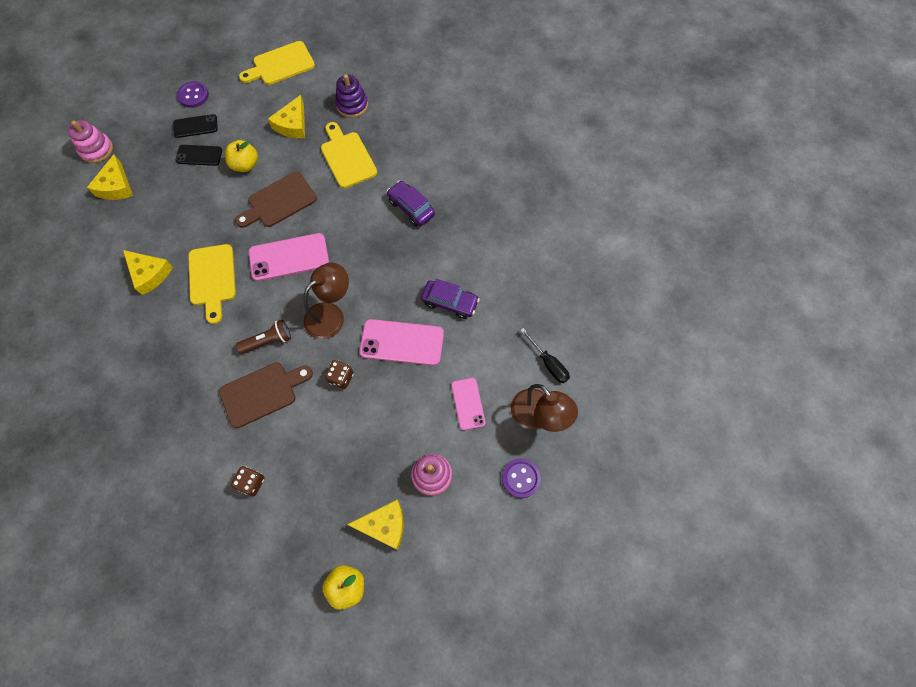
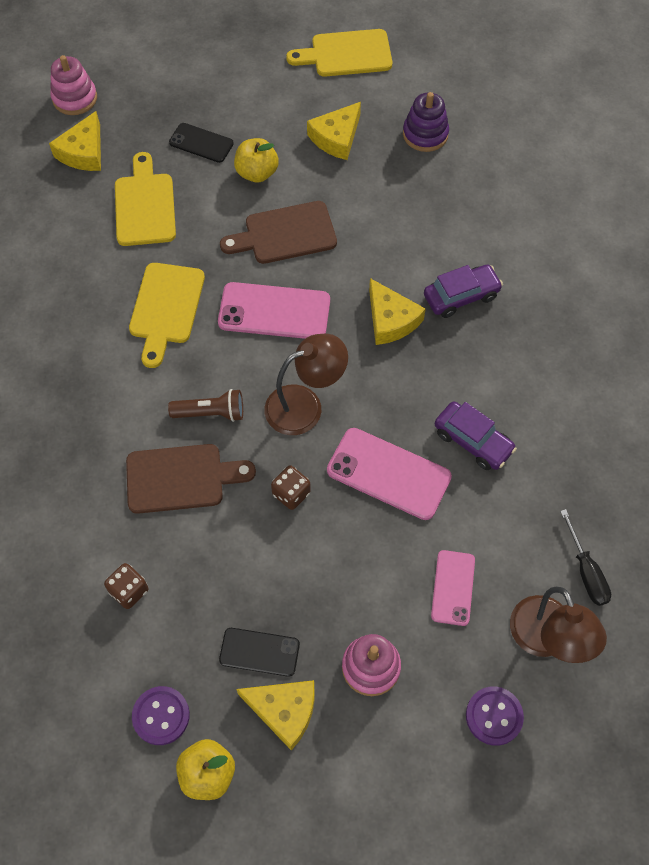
camera: 20 degrees right, 5 degrees down
yellow cheese [123,250,173,295] -> yellow cheese moved to [369,278,426,345]
black phone [173,114,218,138] -> black phone moved to [219,628,300,677]
purple button [177,81,209,108] -> purple button moved to [132,686,190,745]
yellow cutting board [321,122,377,188] -> yellow cutting board moved to [115,152,176,246]
purple car [387,181,435,226] -> purple car turned 90 degrees clockwise [424,265,503,318]

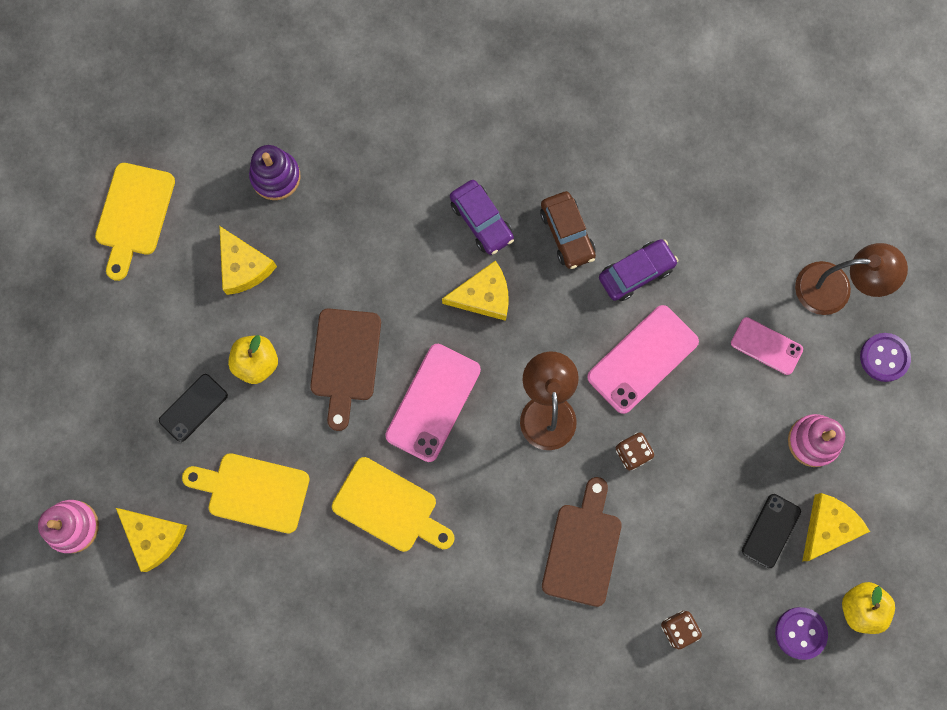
camera: 70 degrees left, 15 degrees up
brown flashlight [168,389,243,422] -> none
purple car [424,265,503,318] -> purple car turned 150 degrees clockwise [450,180,514,255]
black screwdriver [560,509,611,606] -> none
none -> brown car [540,191,596,269]

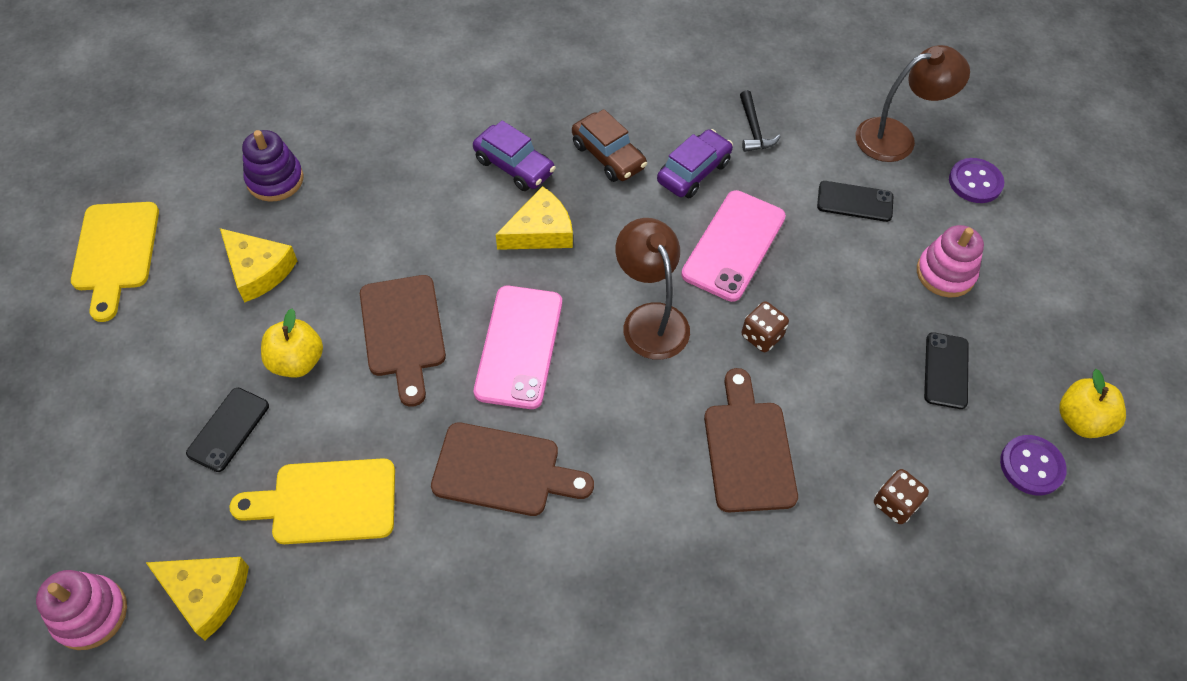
camera: 20 degrees left, 20 degrees down
yellow cutting board [332,457,455,552] -> brown cutting board [431,422,594,516]
pink phone [731,317,803,375] -> black phone [817,181,893,222]
yellow cheese [802,493,870,561] -> none
none -> black hammer [740,90,781,152]

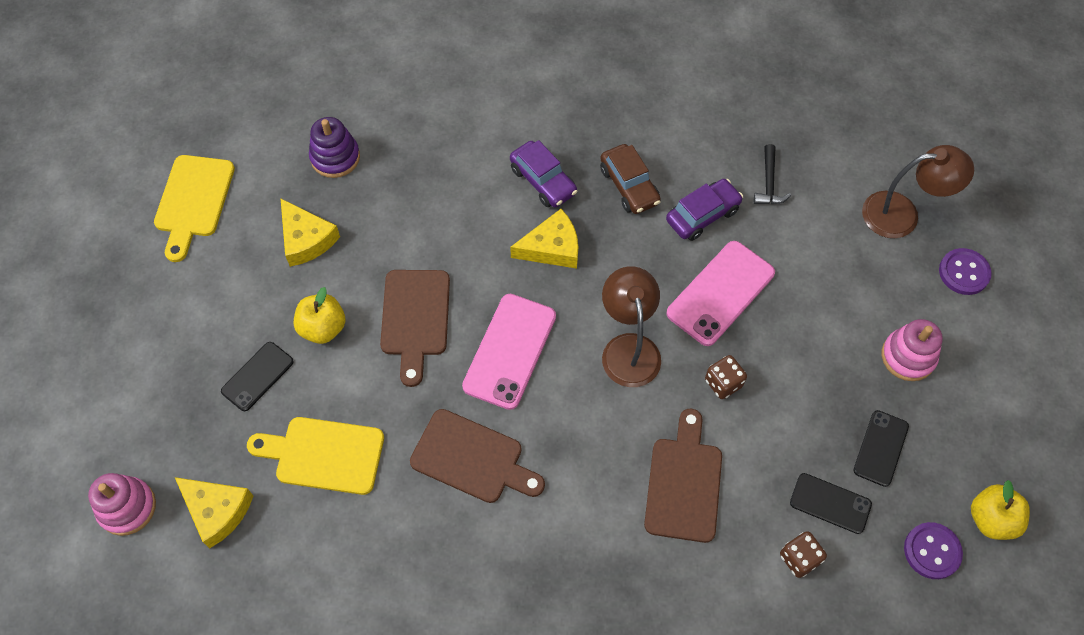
camera: 15 degrees right, 5 degrees up
black phone [817,181,893,222] -> black phone moved to [790,473,872,534]

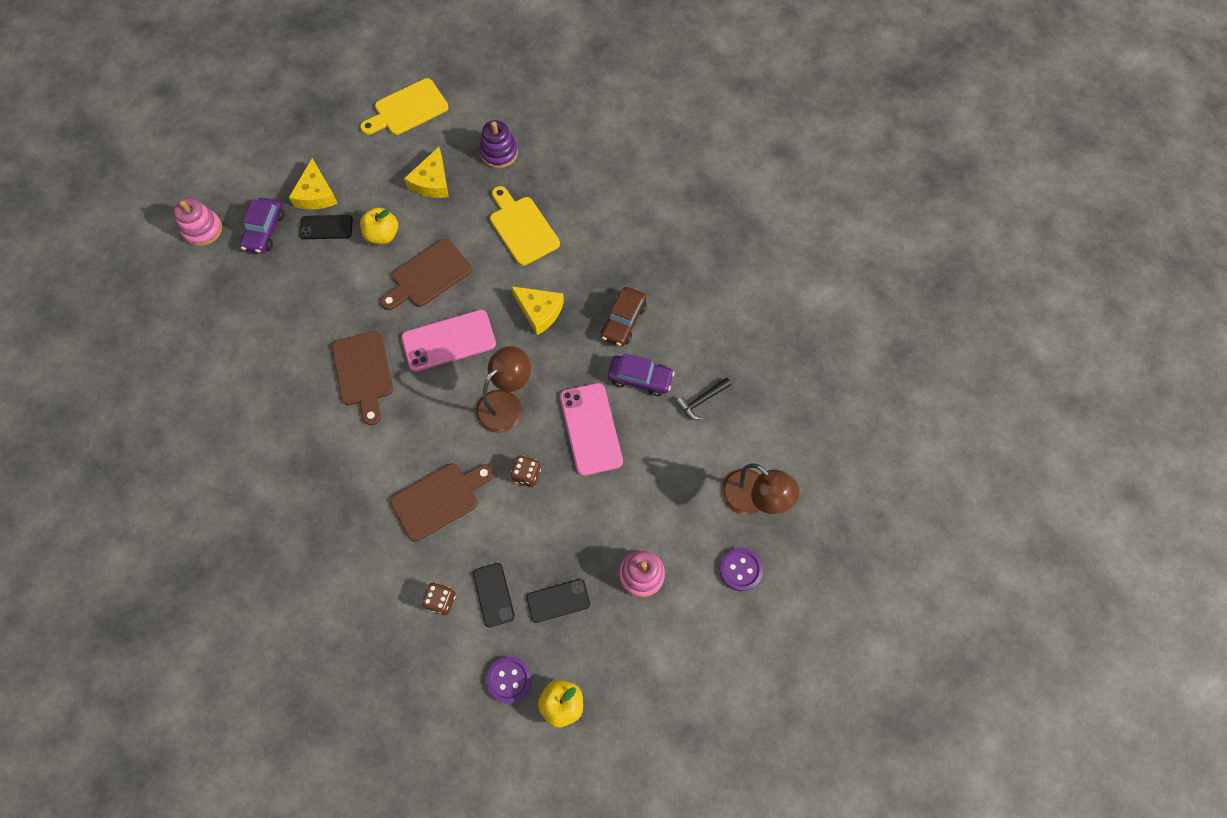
camera: 50 degrees right, 5 degrees up
yellow cheese [175,477,253,548] -> yellow cheese moved to [289,158,338,210]
yellow cutting board [247,417,384,495] -> yellow cutting board moved to [490,186,560,266]
purple car [510,140,578,207] -> purple car moved to [240,198,284,253]
pink phone [666,241,775,346] -> pink phone turned 75 degrees clockwise [560,383,623,476]

